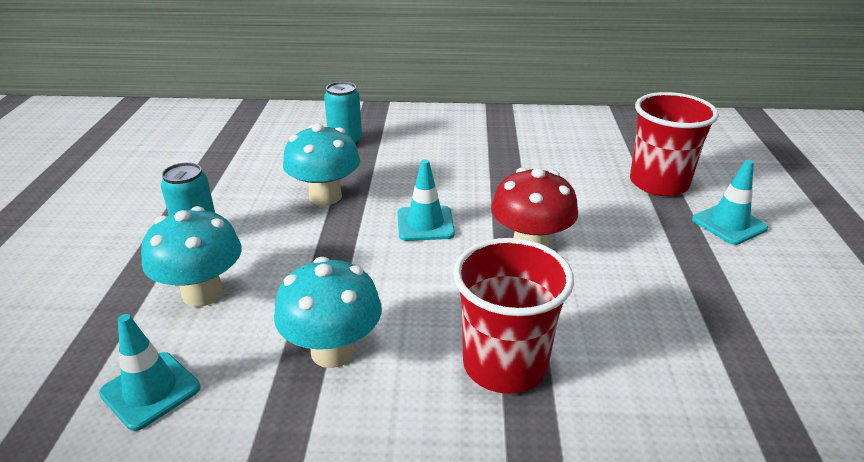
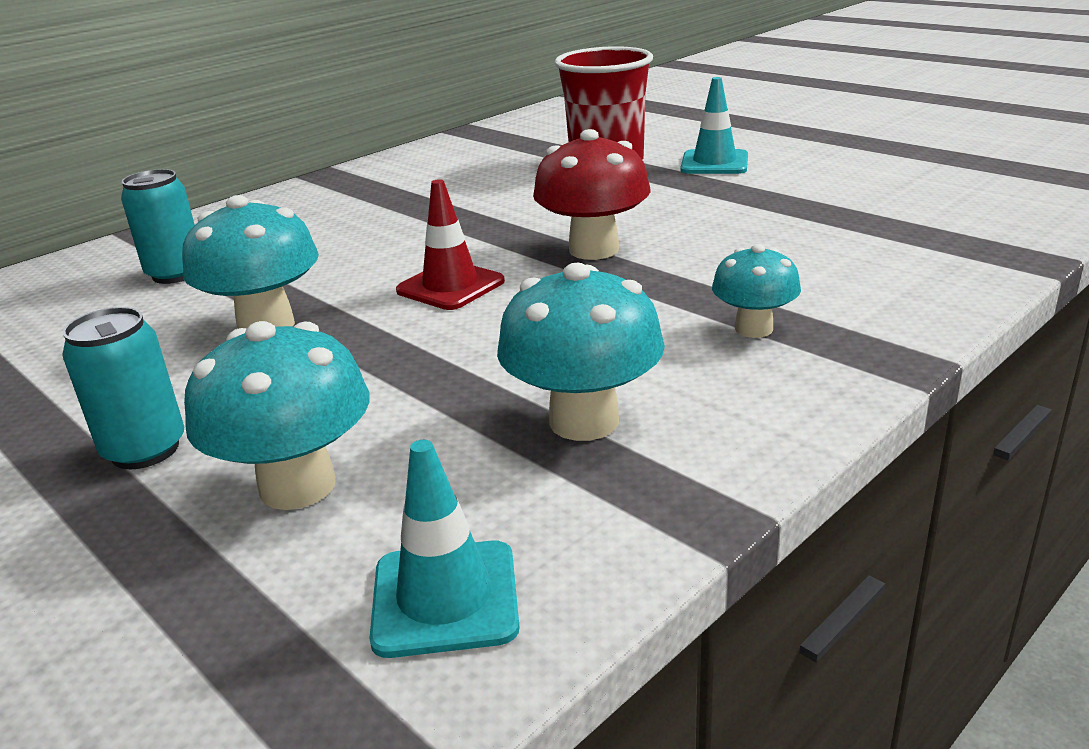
camera: 45 degrees left, 5 degrees down
turquoise traffic cone [397,159,455,241] -> red traffic cone [396,179,505,310]
red cup [453,238,574,394] -> turquoise mushroom [712,244,801,338]

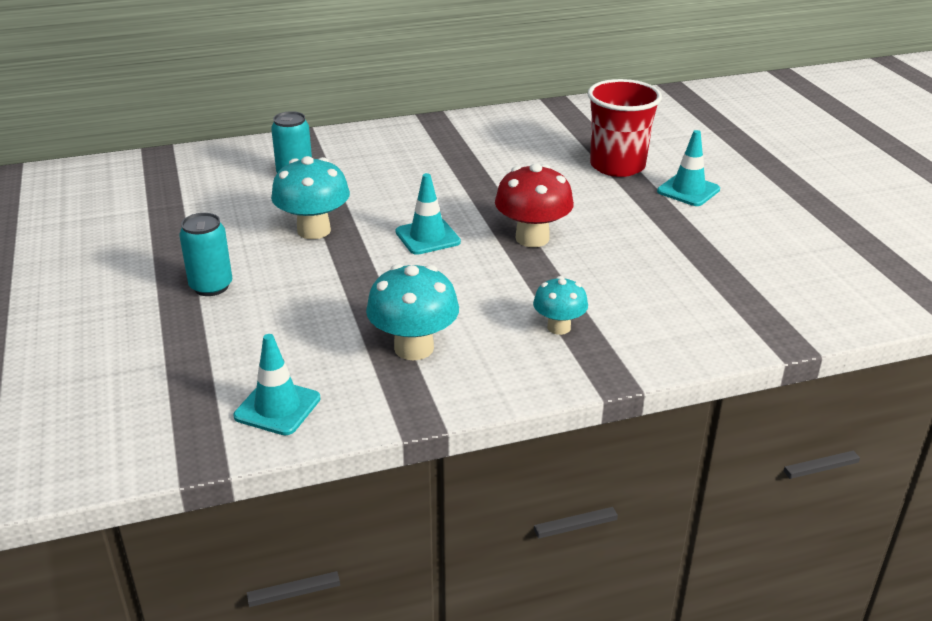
camera: 25 degrees right, 5 degrees up
turquoise mushroom [184,321,370,510] -> none
red traffic cone [396,179,505,310] -> turquoise traffic cone [396,173,461,255]

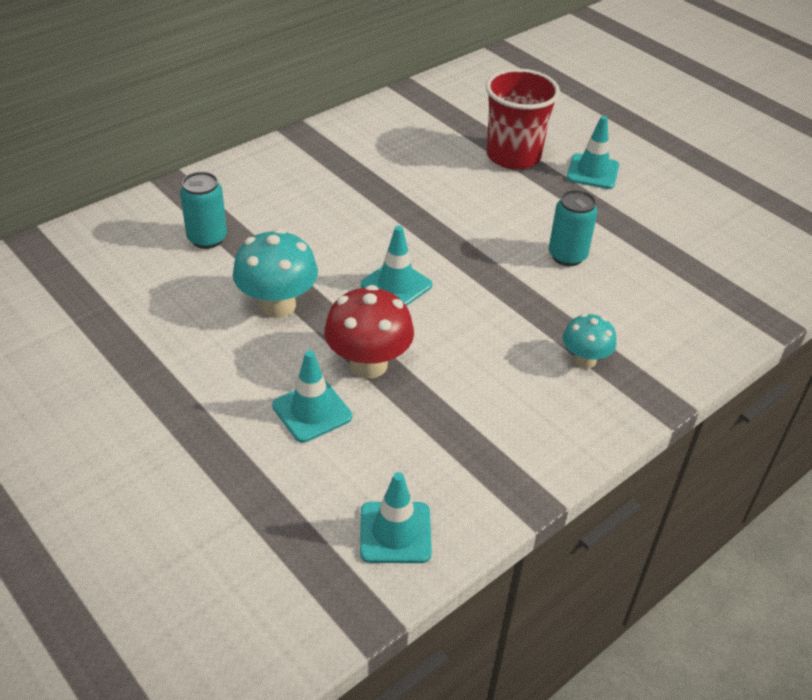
camera: 25 degrees left, 10 degrees up
turquoise can [179,213,232,296] -> turquoise can moved to [549,190,598,266]
turquoise mushroom [366,264,459,360] -> none
red mushroom [495,164,574,247] -> red mushroom moved to [324,285,414,379]
none -> turquoise traffic cone [272,350,352,443]

